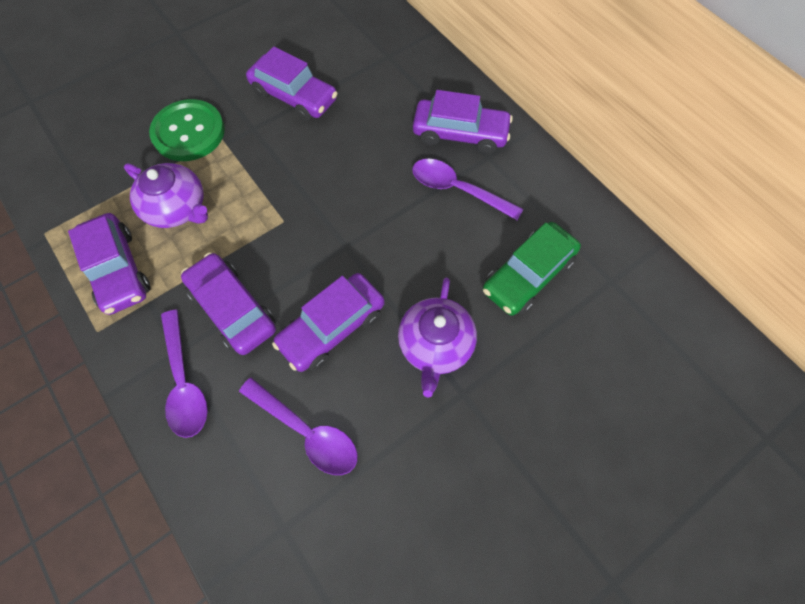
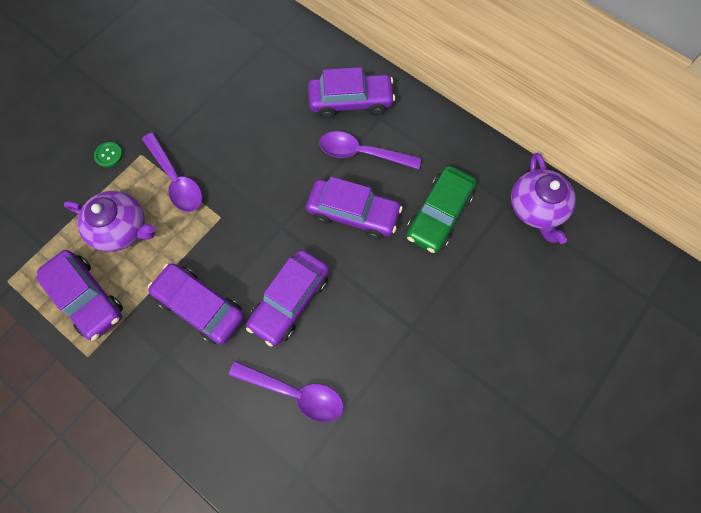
camera: 15 degrees left, 5 degrees up
green button [149,99,225,161] -> green button [94,142,123,167], size x0.41
purple spoon [161,309,207,438] -> purple spoon moved to [142,133,202,212]
purple car [246,46,338,121] -> purple car moved to [306,177,403,239]
purple teapot [398,278,477,398] -> purple teapot moved to [511,153,576,244]

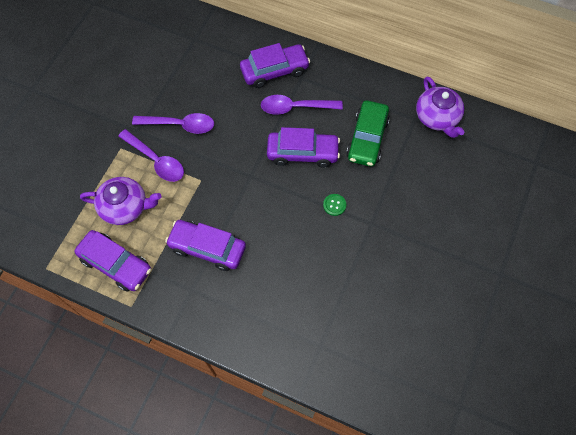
camera: 15 degrees left, 5 degrees down
green button [94,142,123,167] -> green button moved to [323,194,346,216]
purple spoon [229,361,344,422] -> purple spoon moved to [132,113,214,134]
purple car [246,250,329,347] -> none

